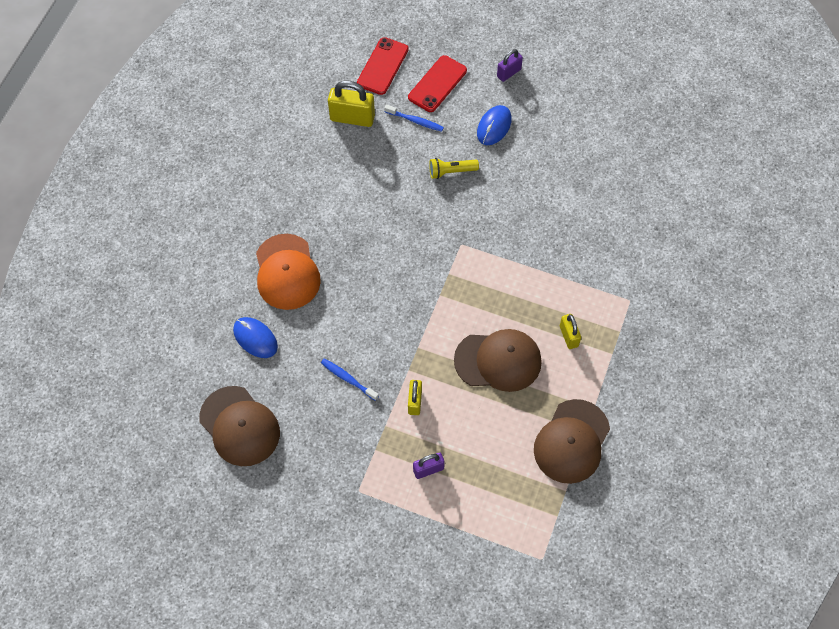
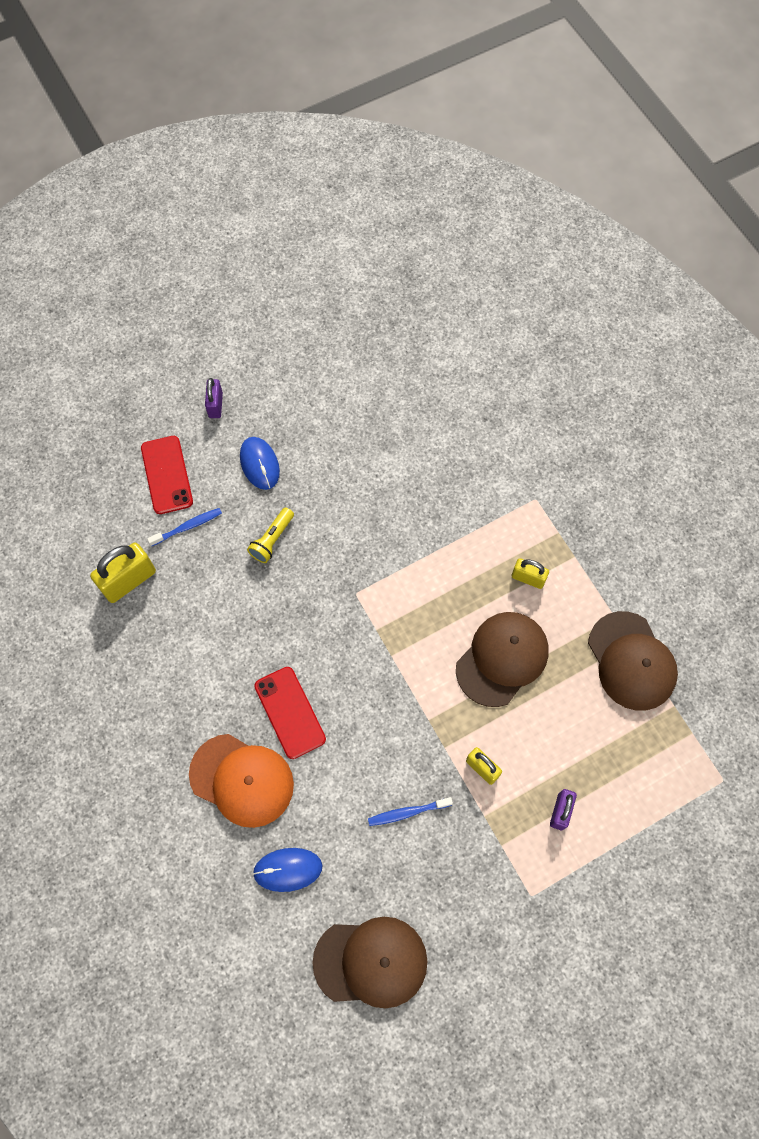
camera: 50 degrees left, 5 degrees up
red phone [357,37,409,95] -> red phone moved to [254,667,326,759]

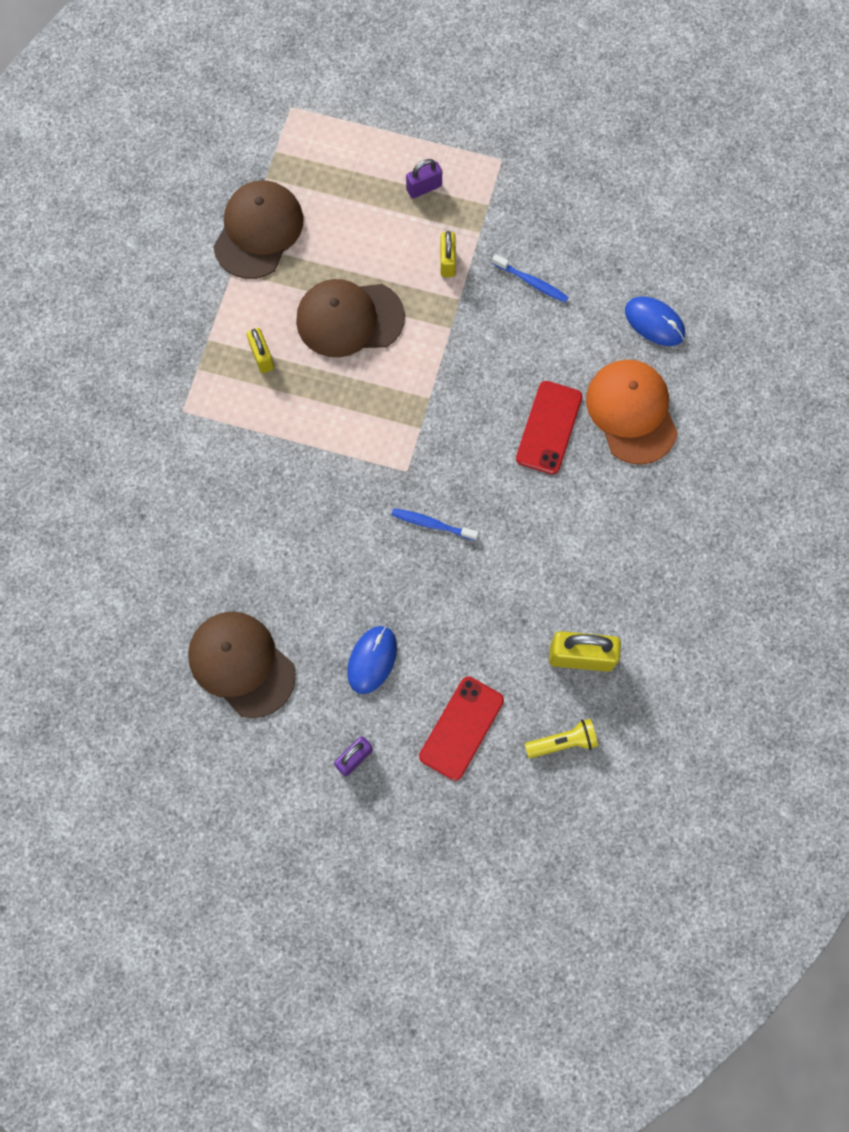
camera: 135 degrees left, 5 degrees up
blue toothbrush [147,508,222,546] -> blue toothbrush moved to [391,508,479,541]
yellow flashlight [247,507,294,563] -> yellow flashlight moved to [525,719,598,758]
brown cap [312,917,428,1008] -> brown cap moved to [188,612,296,718]

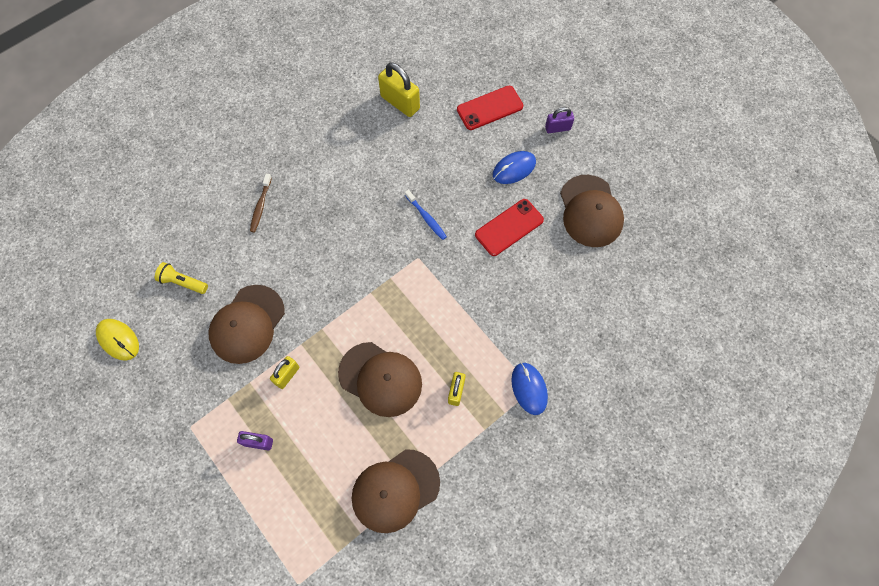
camera: 145 degrees left, 5 degrees down
blue toothbrush [492,254,568,303] -> brown cap [208,285,285,364]
red phone [516,381,582,474] -> red phone moved to [475,199,544,256]
yellow flashlight [525,719,598,758] -> yellow flashlight moved to [155,262,208,294]
orange cap [586,360,678,465] -> brown toothbrush [250,174,272,232]
blue mouse [625,297,685,346] -> blue mouse moved to [511,362,548,415]
none -> yellow mouse [96,319,139,361]

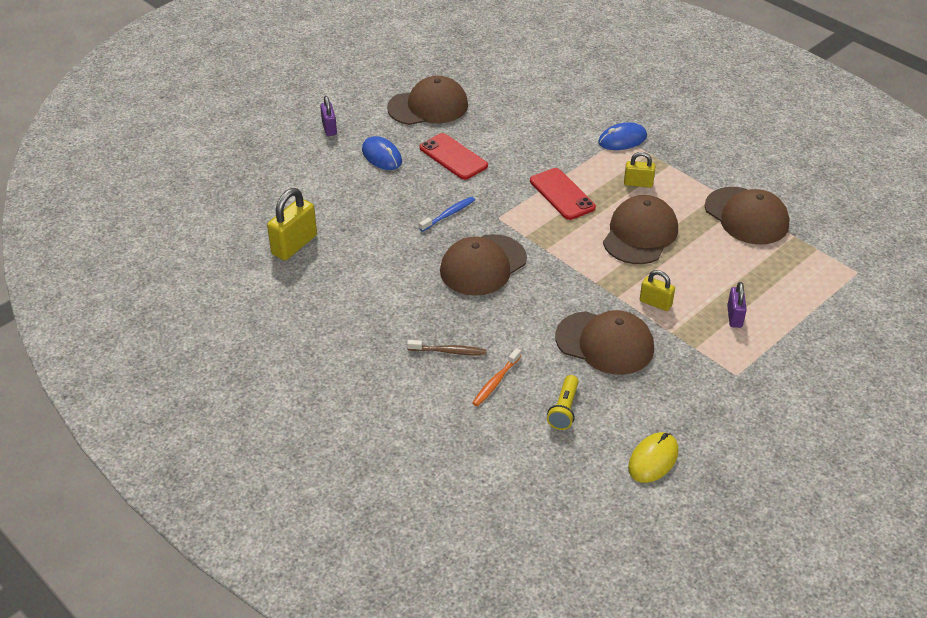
camera: 95 degrees left, 25 degrees down
red phone [457,86,523,130] -> red phone moved to [530,168,596,220]
none -> brown cap [440,234,527,296]
none -> orange toothbrush [473,348,521,406]

